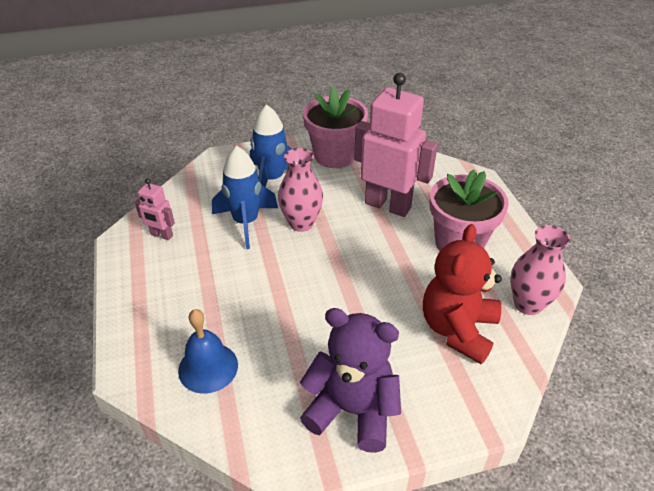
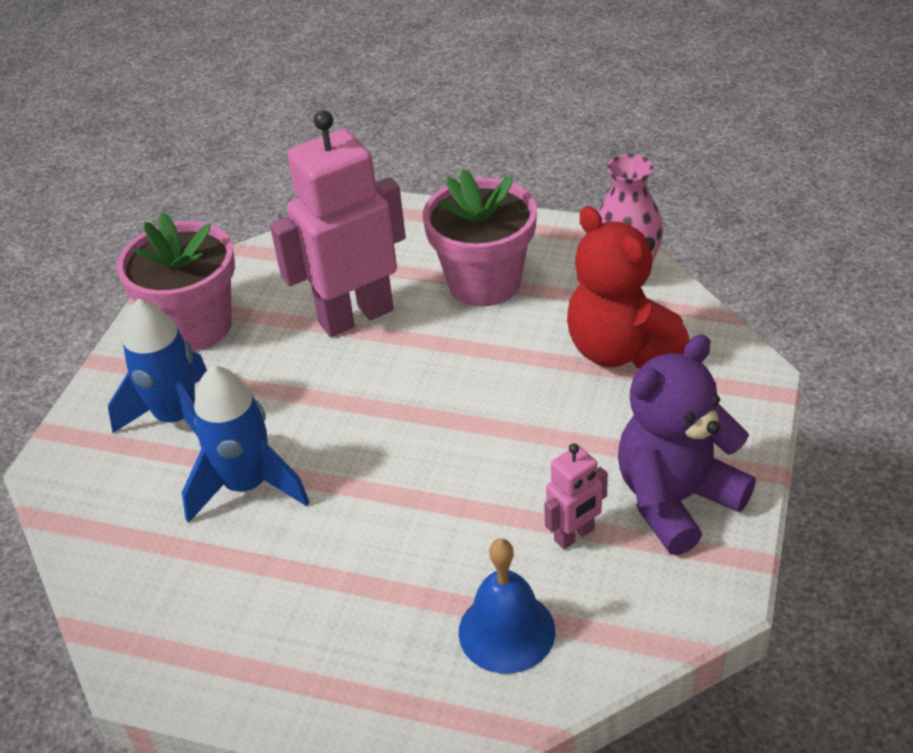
camera: 55 degrees left, 0 degrees up
pink robot [135,178,175,240] -> pink robot moved to [544,443,608,549]
pink vase [278,148,323,232] -> none

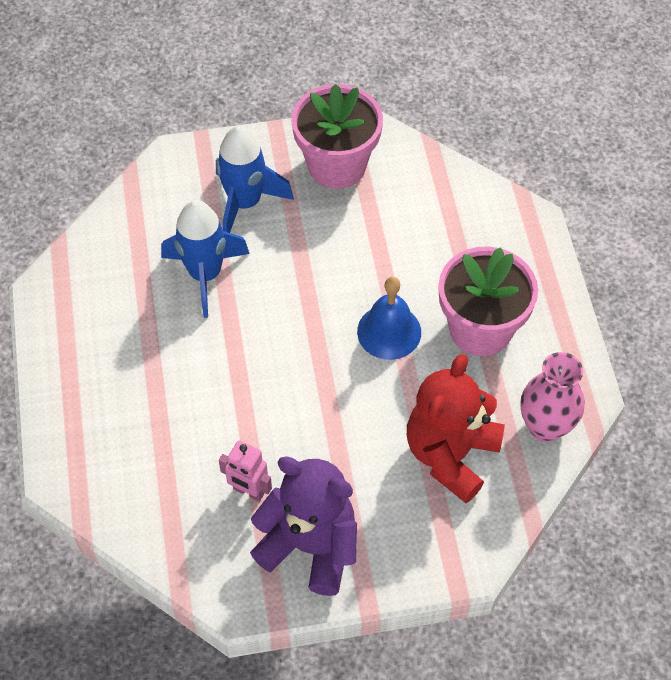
camera: 60 degrees right, 15 degrees up
pink robot [270,110,406,337] -> none
blue bell [459,539,555,674] -> blue bell moved to [357,277,421,360]

